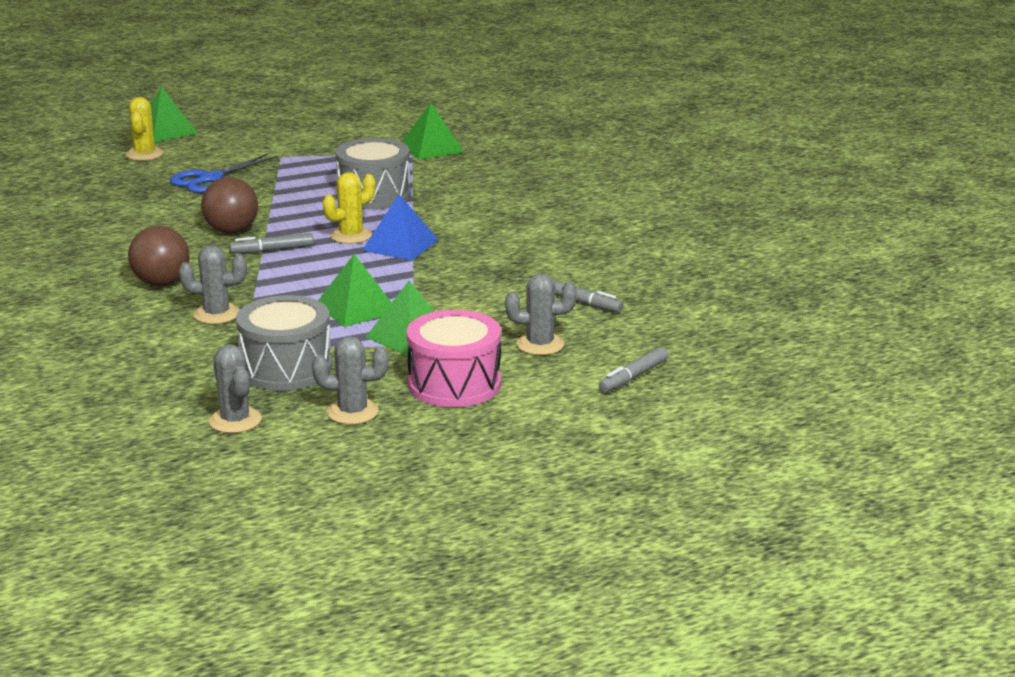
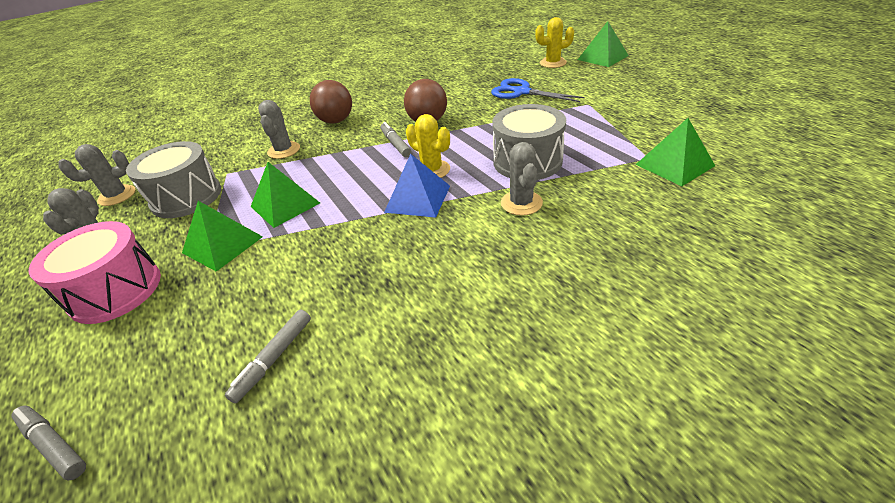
camera: 85 degrees right, 15 degrees up
grey cactus [505,274,576,355] -> grey cactus moved to [501,142,543,215]

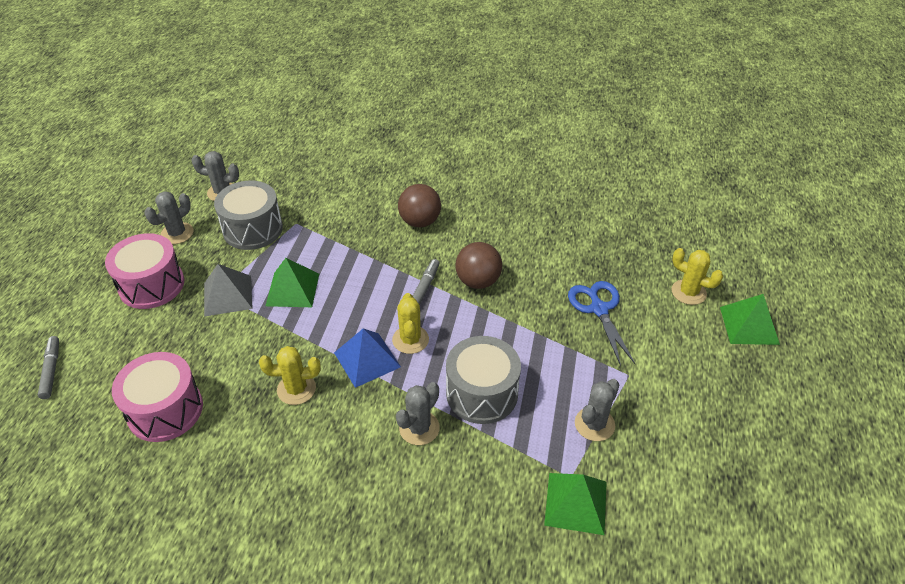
camera: 40 degrees right, 5 degrees up
green pyramid [182,201,263,272] -> grey pyramid [204,264,253,317]
grey marker [225,309,311,403] -> pink drum [112,352,203,442]
grey cactus [258,100,300,159] -> grey cactus moved to [575,379,620,441]
none -> yellow cactus [259,346,321,405]

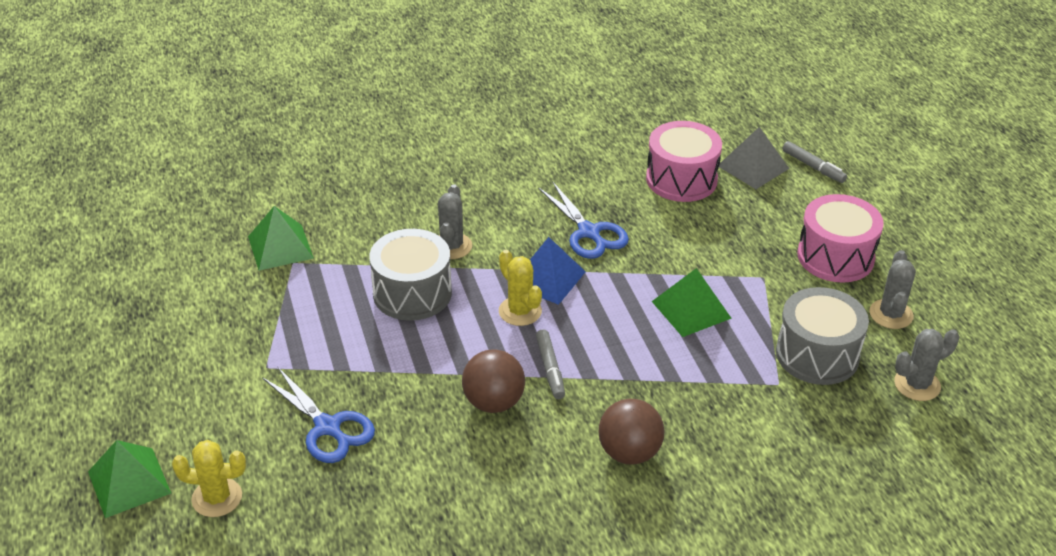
camera: 150 degrees right, 5 degrees down
grey pyramid [204,264,253,317] -> grey pyramid moved to [719,127,790,189]
yellow cactus [259,346,321,405] -> blue scissors [538,181,629,259]
grey cactus [575,379,620,441] -> none

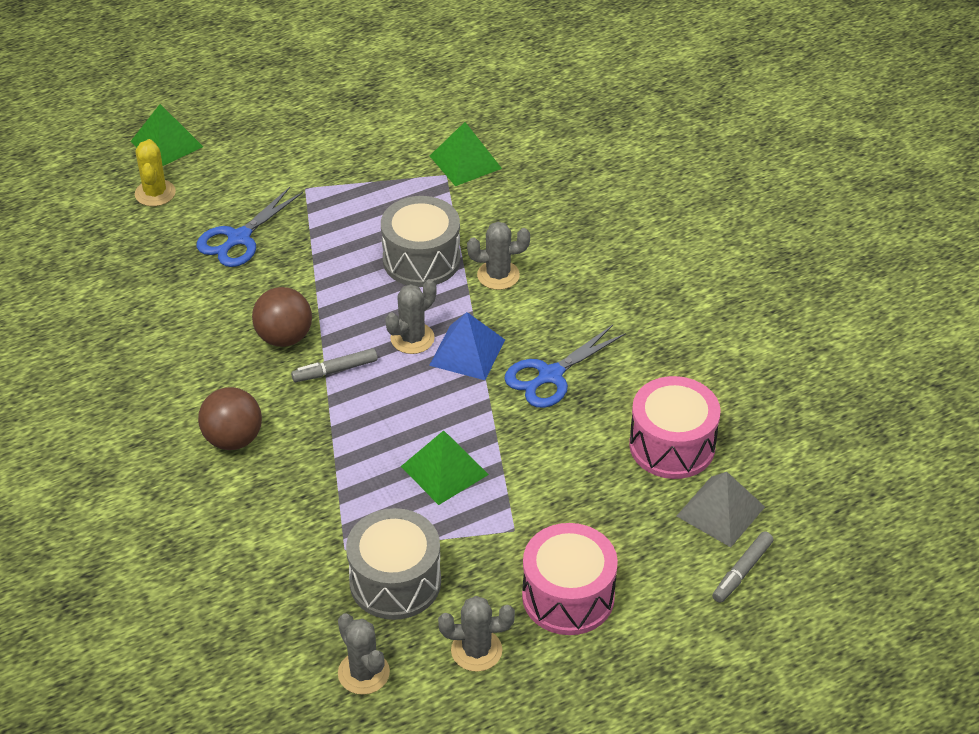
camera: 80 degrees right, 5 degrees up
yellow cactus [499,250,542,326] -> grey cactus [385,279,437,354]

